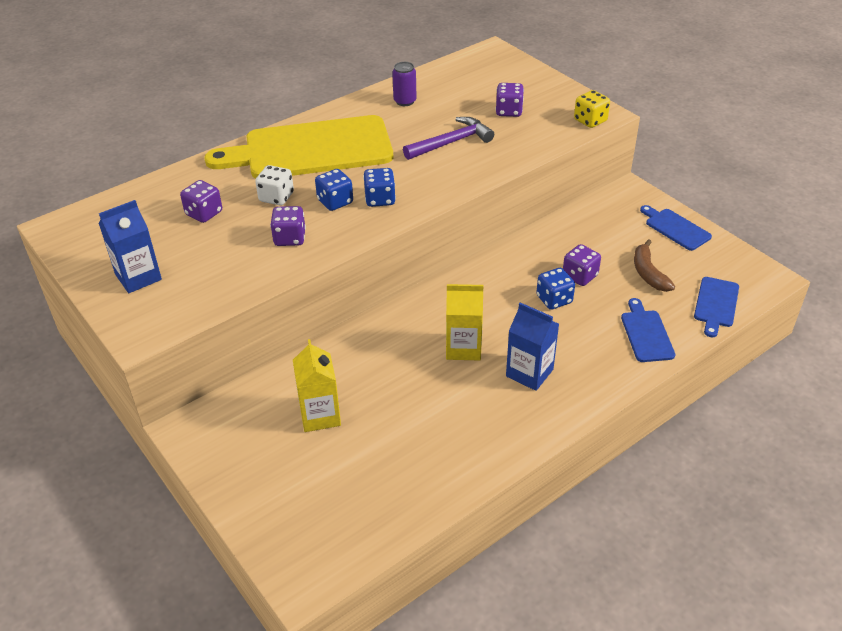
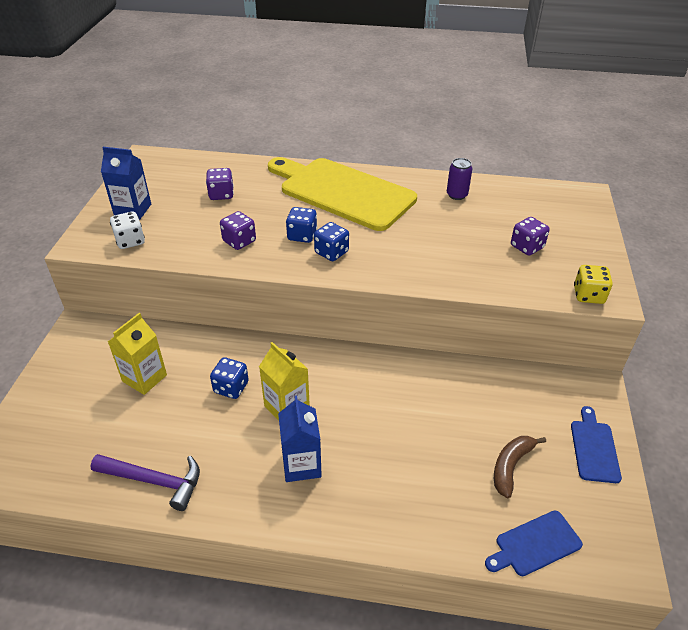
camera: 45 degrees right, 0 degrees up
white dice [255,165,294,205] -> white dice moved to [110,212,145,249]
purple hammer [403,117,494,160] -> purple hammer moved to [90,454,200,511]
blue dice [536,268,575,310] -> blue dice moved to [210,357,249,399]
purple dice [563,244,601,286] -> none
blue cutting board [621,298,675,362] -> none

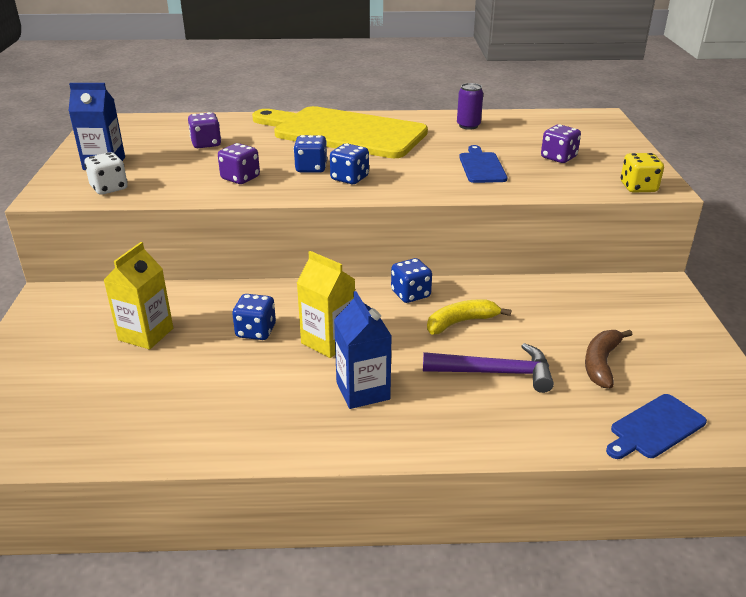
camera: 10 degrees left, 10 degrees down
purple hammer [90,454,200,511] -> purple hammer moved to [423,343,554,393]
blue cutting board [571,406,622,483] -> blue cutting board moved to [459,145,507,183]
none -> blue dice [391,258,432,303]
none -> yellow banana [427,299,511,334]

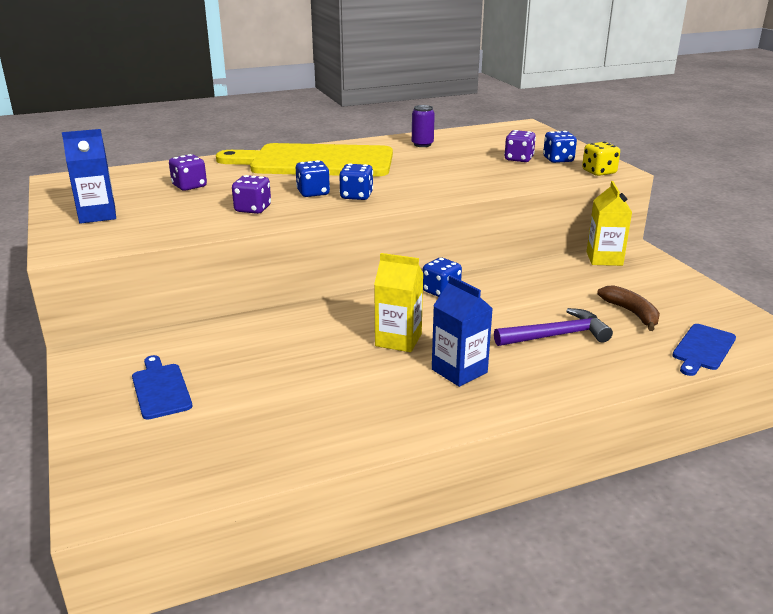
camera: 20 degrees left, 5 degrees down
white dice [84,152,128,195] -> none
yellow carton [104,242,173,349] -> yellow carton moved to [587,181,632,266]
blue dice [232,294,276,340] -> blue dice moved to [543,131,577,163]
yellow banana [427,299,511,334] -> none
blue cutting board [459,145,507,183] -> blue cutting board moved to [132,355,192,420]
brown banana [585,330,632,388] -> brown banana turned 150 degrees clockwise [597,285,660,331]

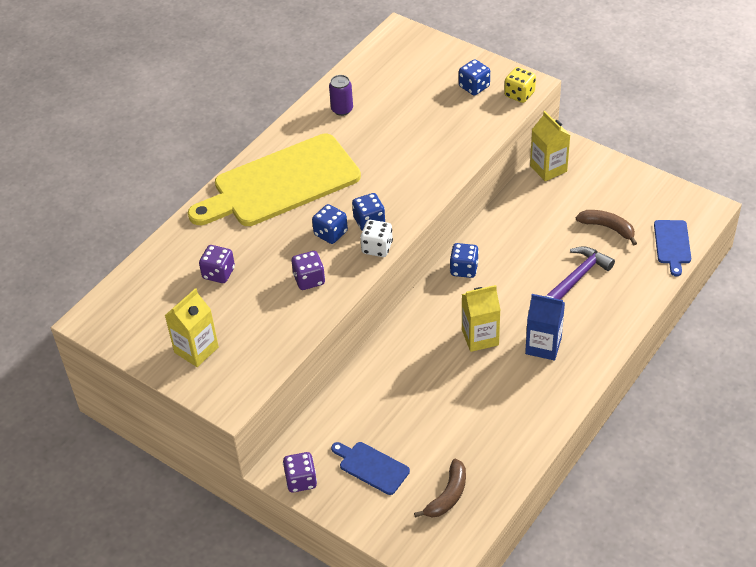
camera: 30 degrees left, 20 degrees up
blue carton [62,129,116,224] -> yellow carton [165,288,219,367]
purple dice [504,130,536,162] -> purple dice moved to [283,452,317,493]
none -> white dice [360,220,393,257]
none -> brown banana [414,459,466,518]

